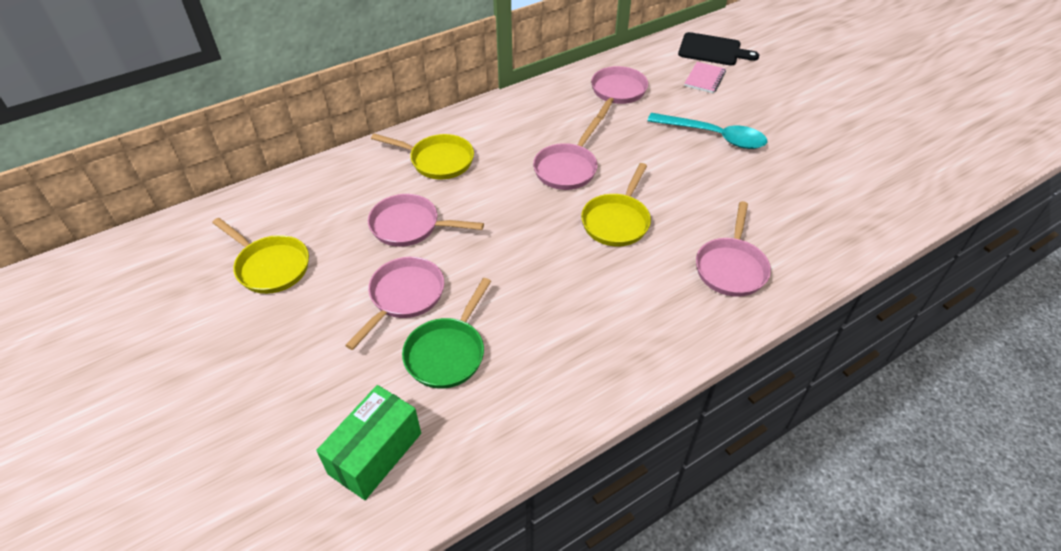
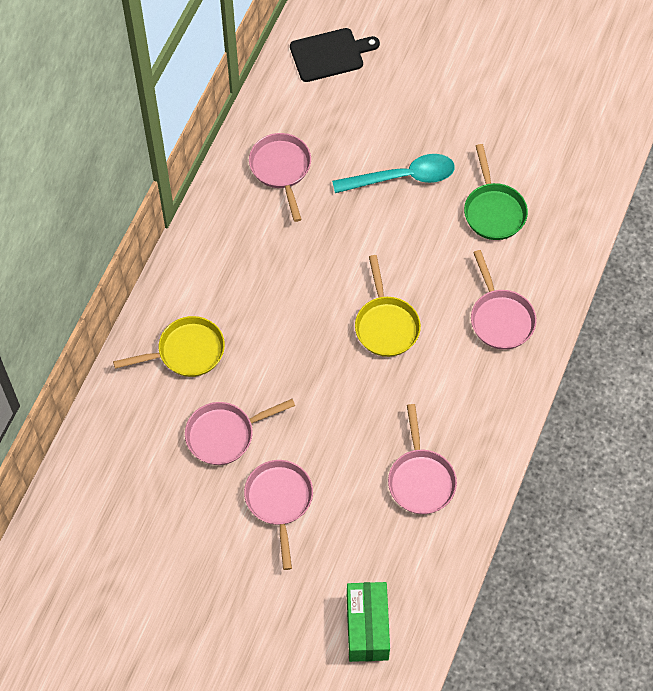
camera: 35 degrees left, 15 degrees up
yellow pan [212,218,309,294] -> none
green pan [402,278,491,389] -> green pan moved to [464,144,528,240]
pink pan [533,117,601,190] -> pink pan moved to [388,404,457,514]
pink notebook [684,62,726,93] -> none

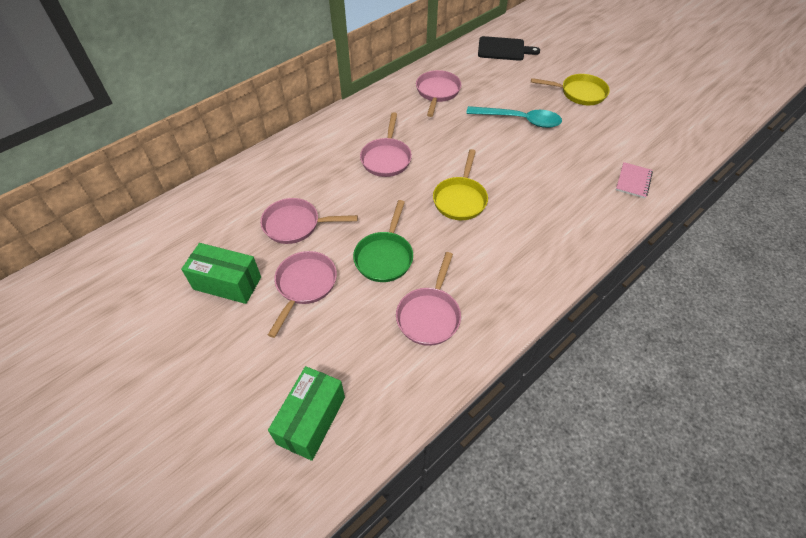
camera: 25 degrees right, 10 degrees down
yellow pan [113,316,225,377] -> yellow pan moved to [531,74,610,105]
green pan [464,144,528,240] -> green pan moved to [353,200,413,282]
pink pan [471,250,537,350] -> pink pan moved to [360,112,412,177]
none -> green box [181,243,261,304]
none -> pink notebook [616,162,653,199]

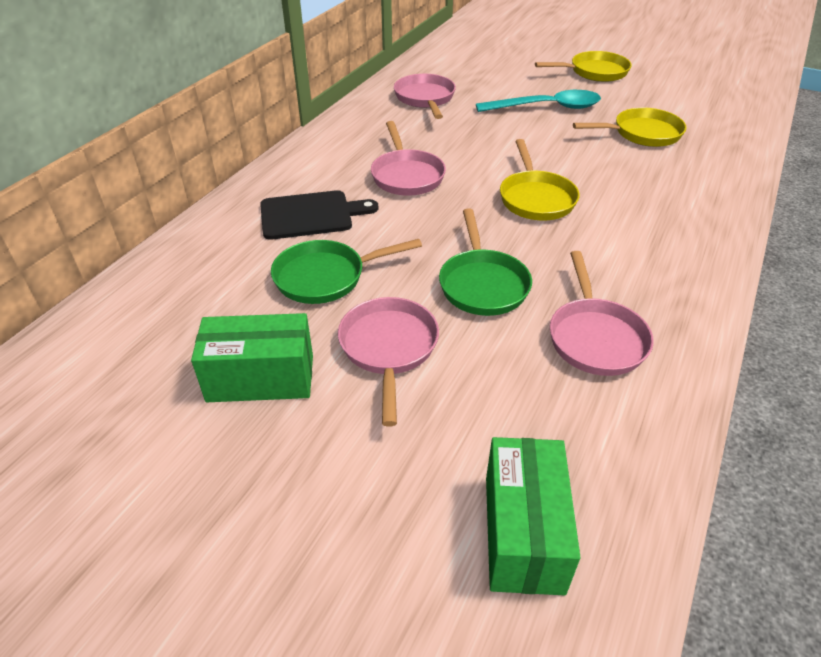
camera: 20 degrees left, 10 degrees down
pink pan [260,198,358,244] -> green pan [271,239,422,304]
black cutting board [478,36,540,61] -> black cutting board moved to [260,190,378,240]
pink notebook [616,162,653,199] -> none
none -> yellow pan [573,107,686,147]

